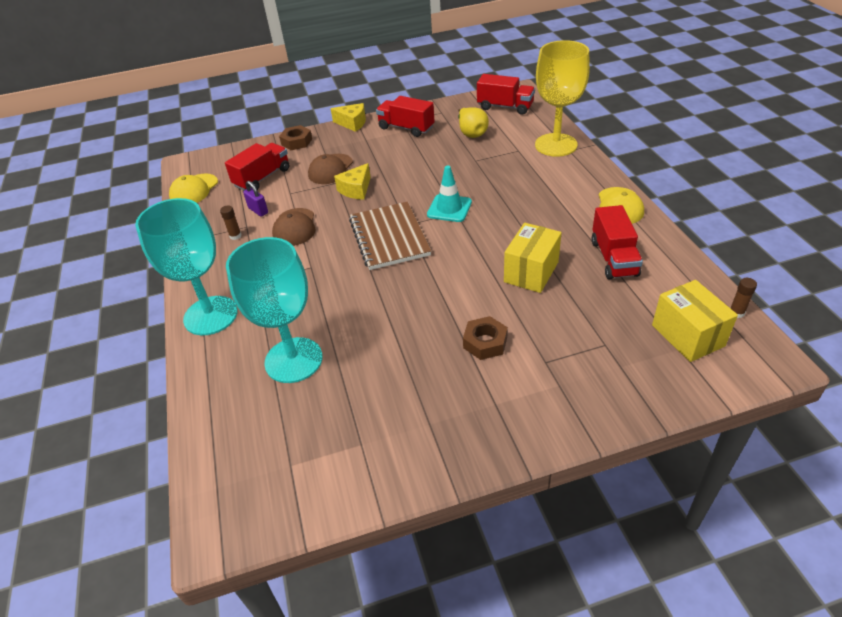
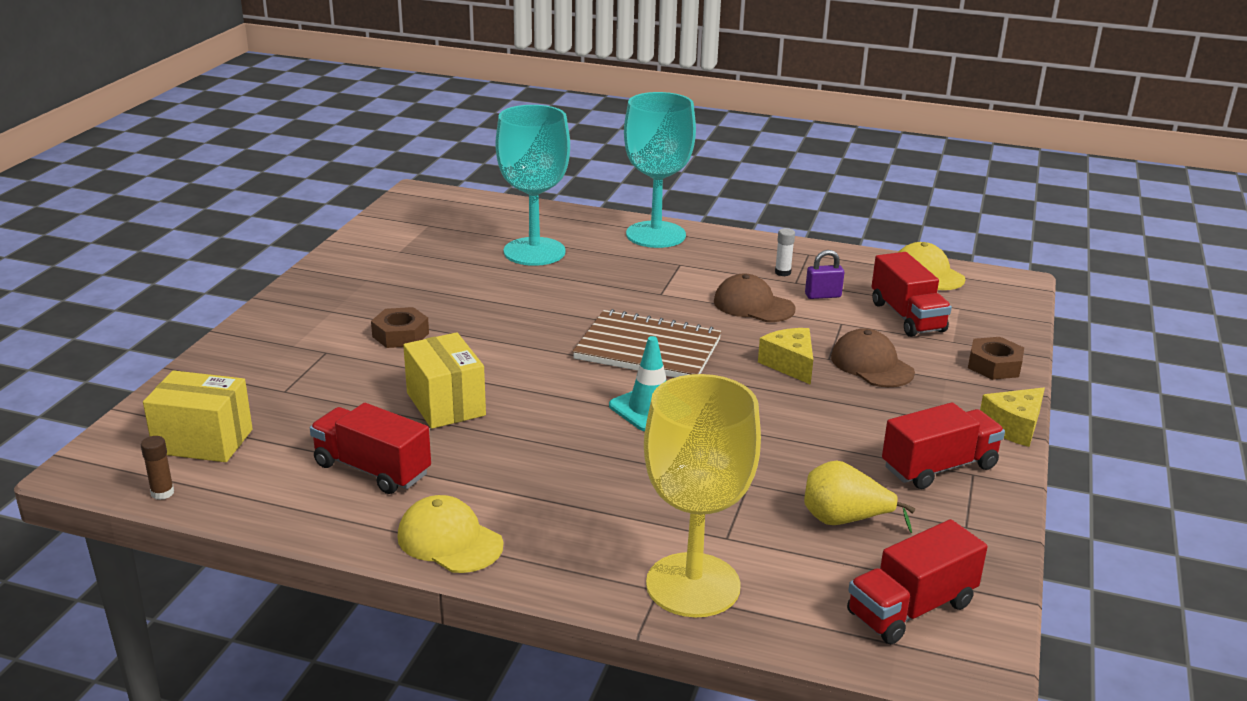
camera: 120 degrees right, 15 degrees down
brown glue stick [220,205,242,240] -> white glue stick [775,228,795,276]

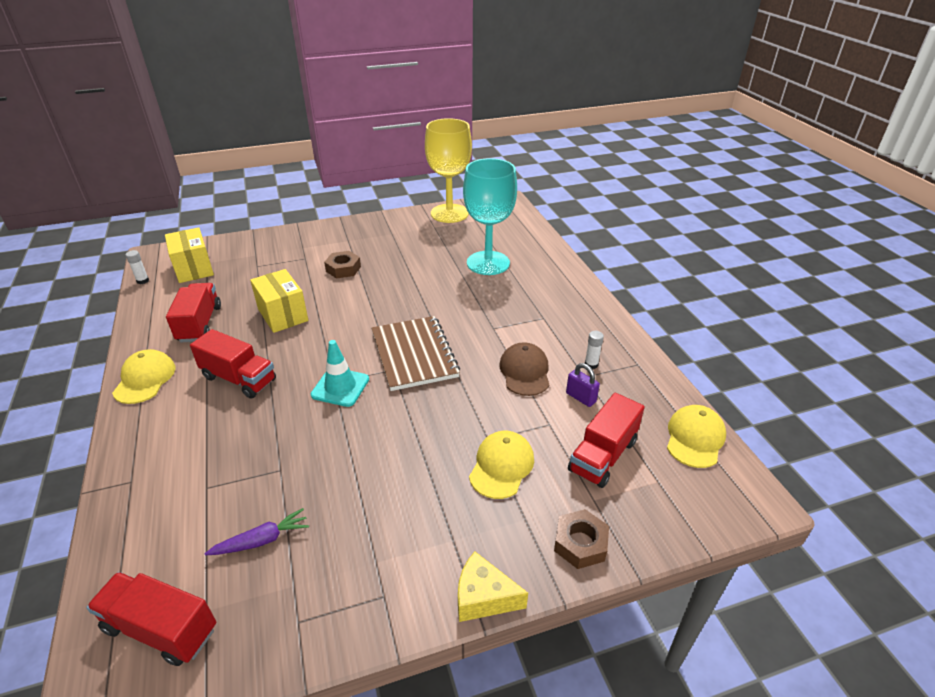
camera: 55 degrees right, 10 degrees up
brown glue stick [141,436,174,500] -> white glue stick [126,250,149,284]
yellow box [403,332,486,429] -> yellow box turned 60 degrees counterclockwise [250,269,308,333]
turquoise goblet [624,92,696,248] -> none
yellow goblet [644,374,761,617] -> yellow goblet moved to [425,118,472,223]
yellow cheese [758,328,813,385] -> none
yellow pear [804,460,915,533] -> purple carrot [204,508,309,555]
brown cap [831,328,915,387] -> yellow cap [469,431,534,499]
red truck [882,402,1005,489] -> red truck moved to [190,329,276,398]

